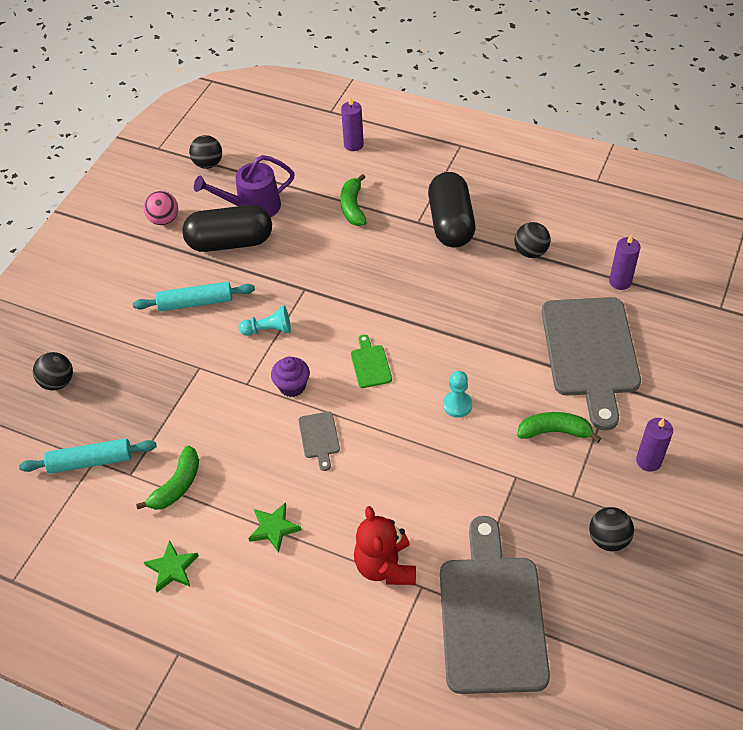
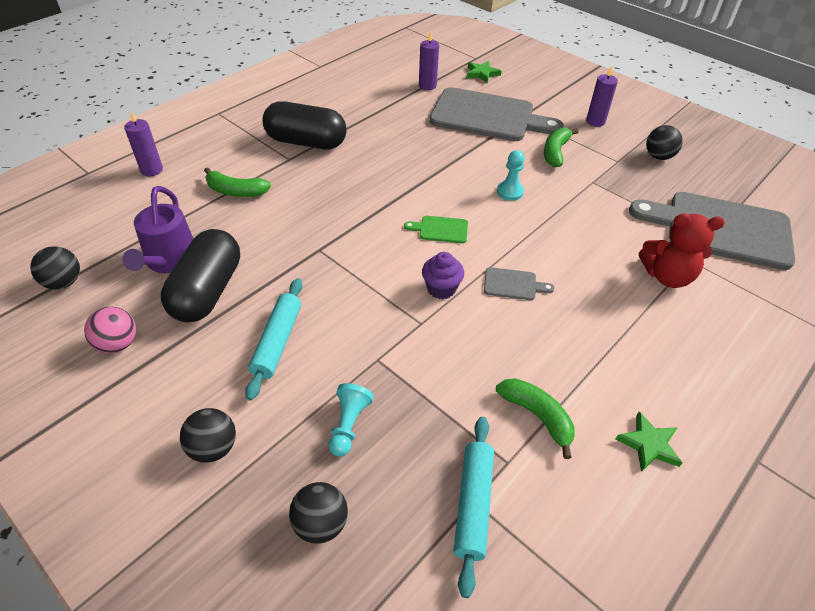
camera: 75 degrees left, 5 degrees down
turquoise pawn [239,306,291,336] -> turquoise pawn moved to [328,383,374,457]
green star [248,502,302,553] -> green star moved to [467,61,501,83]
black ball [514,222,550,258] -> black ball moved to [180,408,236,463]

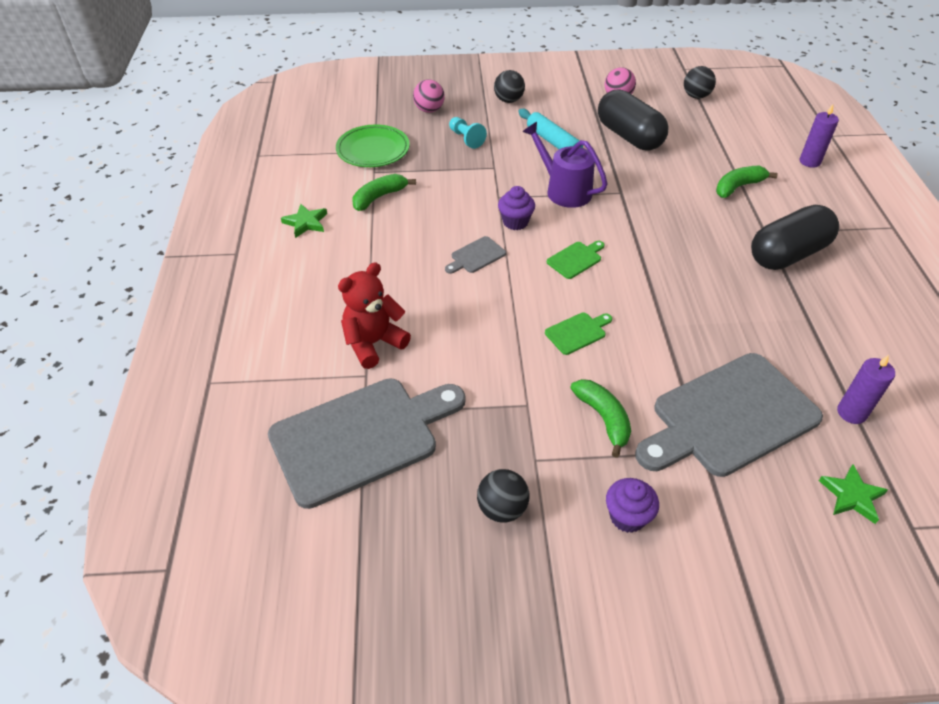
camera: 135 degrees right, 0 degrees up
purple watering can [122,186,194,273] -> purple watering can moved to [523,122,608,208]
black ball [289,482,348,544] -> pink ball [413,79,445,113]
turquoise rolling pin [454,417,494,598] -> green plate [336,124,410,167]
green banana [496,378,575,459] -> green banana turned 135 degrees clockwise [353,174,416,211]
turquoise pawn [497,150,525,201] -> green cutting board [545,313,612,355]
purple candle [586,66,618,127] -> purple cupcake [606,478,659,533]

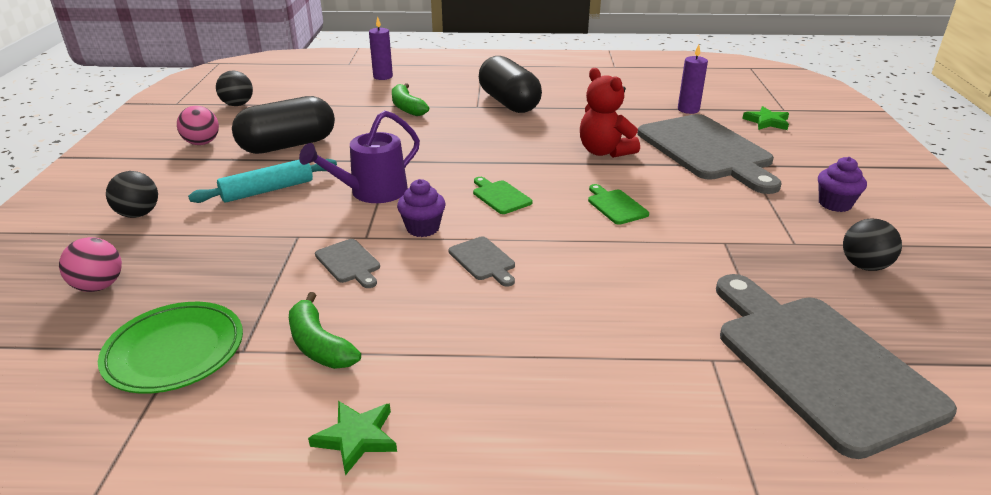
camera: 85 degrees left, 15 degrees down
red teddy bear [338,262,411,369] -> red teddy bear moved to [580,68,640,158]
turquoise pawn [449,117,487,149] -> none
green banana [570,379,631,458] -> none
none -> grey cutting board [315,239,380,288]

